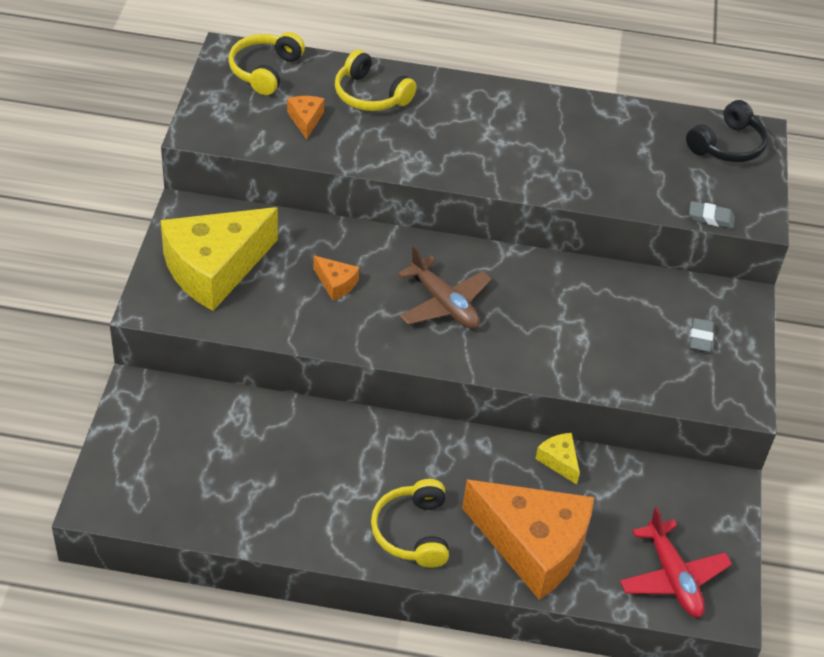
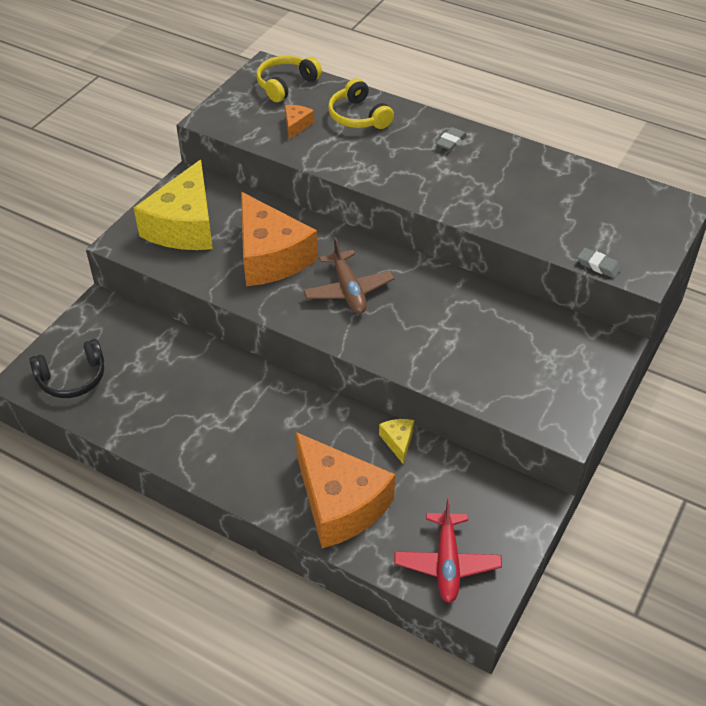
camera: 25 degrees right, 0 degrees up
yellow cheese [161,207,278,311] -> yellow cheese turned 60 degrees counterclockwise [134,160,213,250]
orange cheese [313,256,359,301] -> orange cheese [241,192,318,286], size x2.44
yellow headphones [371,479,449,568] -> none
black headphones [686,100,768,162] -> black headphones moved to [29,339,104,398]
grey eraser [689,318,714,352] -> grey eraser moved to [436,127,467,151]

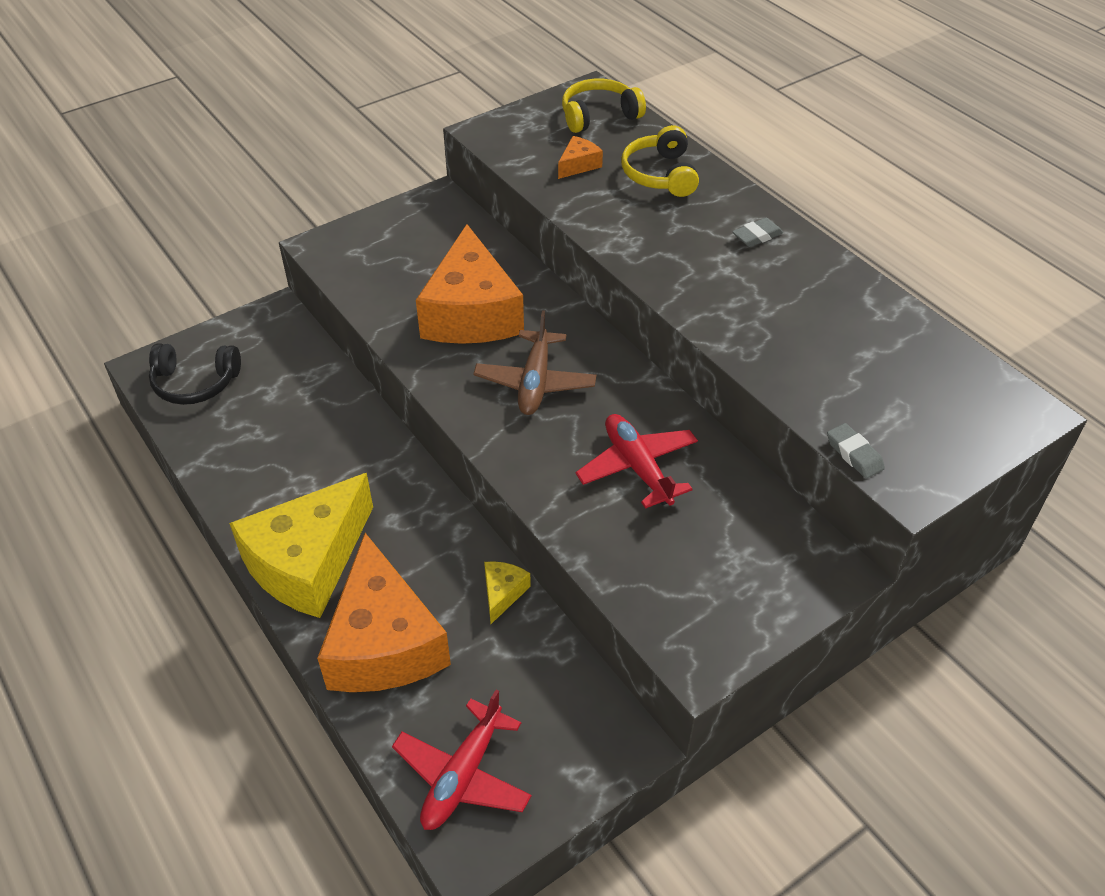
camera: 25 degrees right, 0 degrees up
yellow cheese [134,160,213,250] -> yellow cheese moved to [229,473,373,618]
none -> red plane [575,414,698,509]

